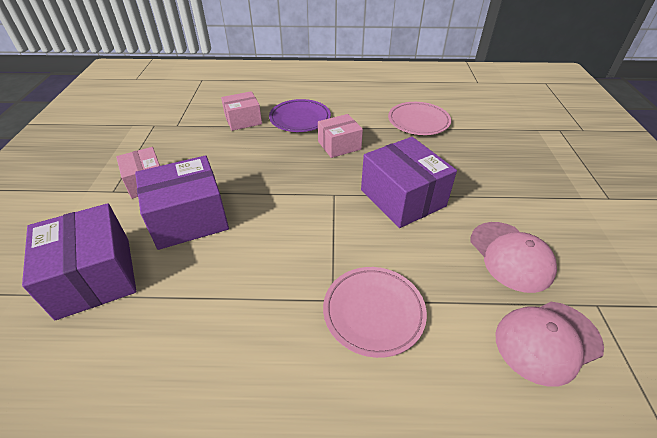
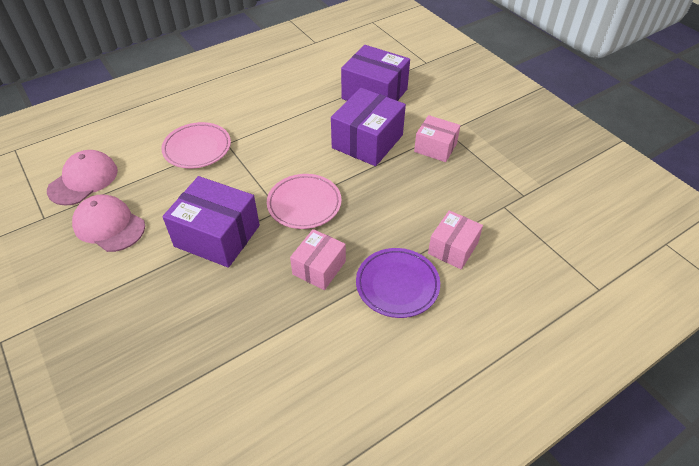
camera: 145 degrees right, 5 degrees up
pink plate [388,102,451,135] -> pink plate moved to [267,174,341,229]

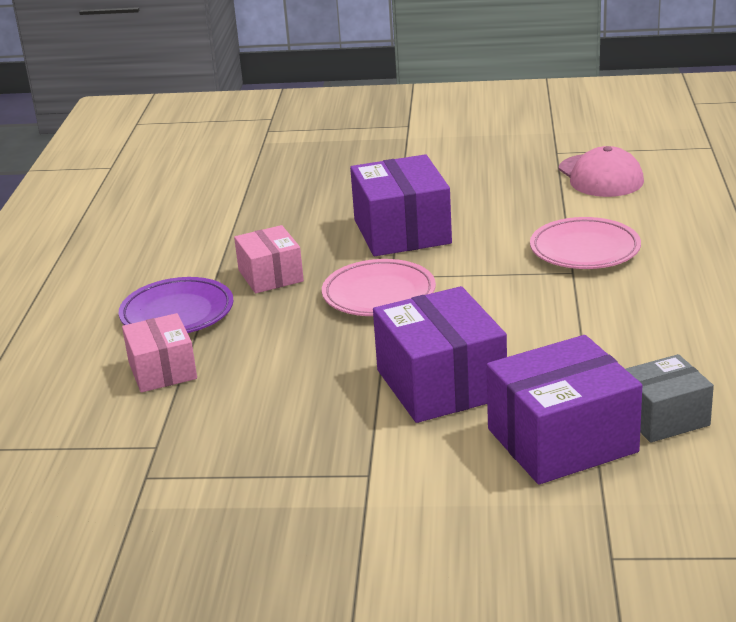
camera: 130 degrees right, 20 degrees down
pink cap [72,194,145,252] -> none
purple box [162,176,260,268] -> purple box turned 75 degrees counterclockwise [350,154,452,256]
pink box [414,115,460,162] -> none
none -> grey box [626,354,714,443]

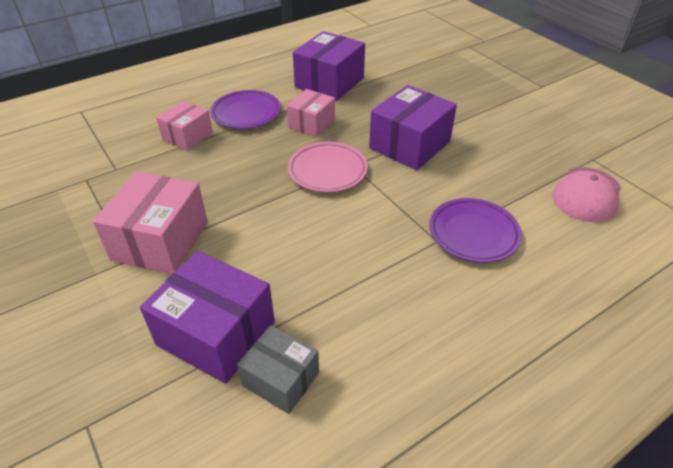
camera: 50 degrees right, 15 degrees up
purple box [373,286,507,423] -> purple box moved to [293,31,365,101]
pink plate [530,217,641,269] -> purple plate [429,198,522,263]
none -> pink box [93,172,208,274]

